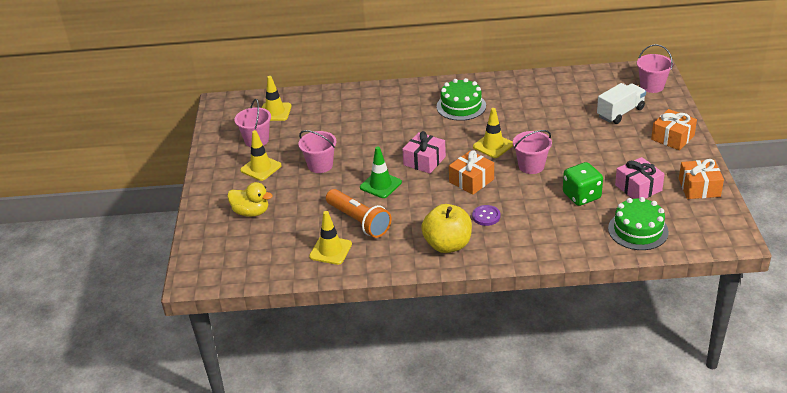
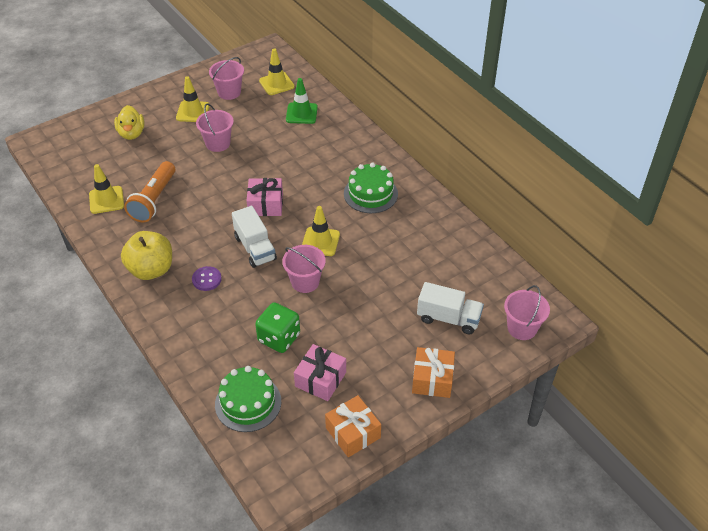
camera: 55 degrees right, 10 degrees up
green traffic cone [360,146,402,198] -> green traffic cone moved to [286,78,318,124]
orange gift [449,150,494,195] -> white truck [232,206,277,268]

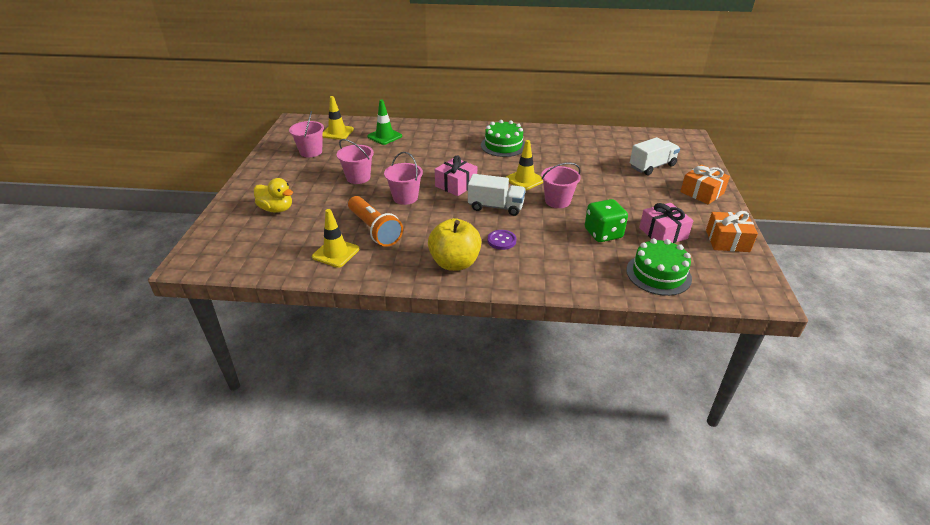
camera: 50 degrees left, 10 degrees down
yellow traffic cone [176,76,210,122] -> none
pink bucket [504,285,550,340] -> pink bucket moved to [384,152,423,205]

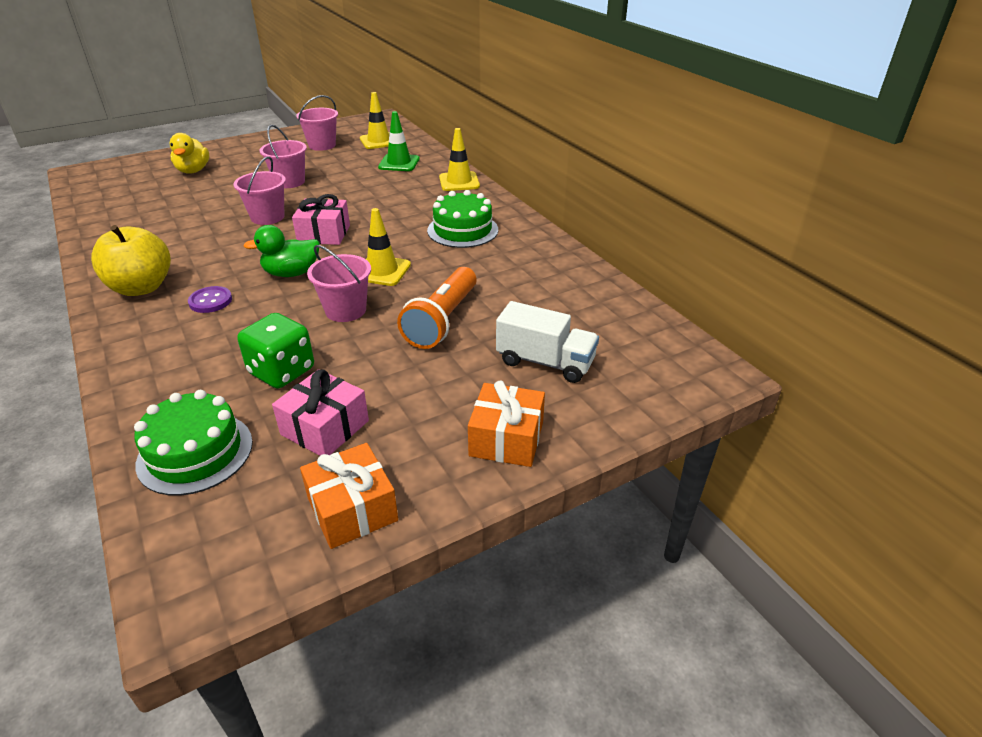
camera: 55 degrees right, 0 degrees up
yellow traffic cone [312,209,359,268] -> yellow traffic cone moved to [439,128,480,191]
orange flashlight [348,196,403,247] -> orange flashlight moved to [397,267,477,349]
white truck [468,174,526,216] -> green duck [243,225,320,277]

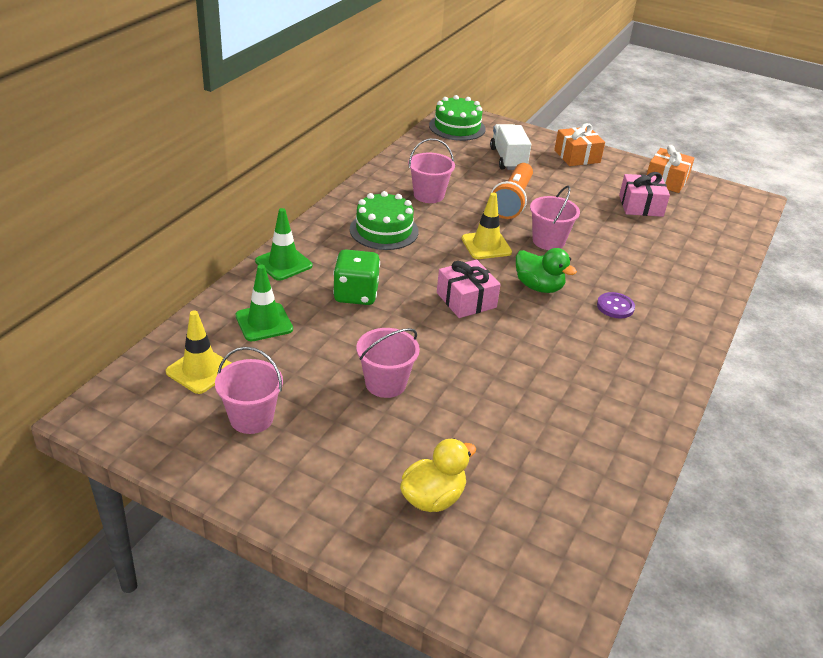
camera: 125 degrees left, 0 degrees up
yellow apple [91,225,171,296] -> none
green cake [134,390,253,496] -> green cake moved to [429,95,486,141]
pink bucket [233,156,286,225] -> pink bucket moved to [408,138,455,203]
green dice [237,313,314,388] -> green dice moved to [333,249,380,305]
orange flashlight [397,267,477,349] -> orange flashlight turned 120 degrees clockwise [491,163,533,219]
yellow traffic cone [439,128,480,191] -> green traffic cone [255,208,312,281]

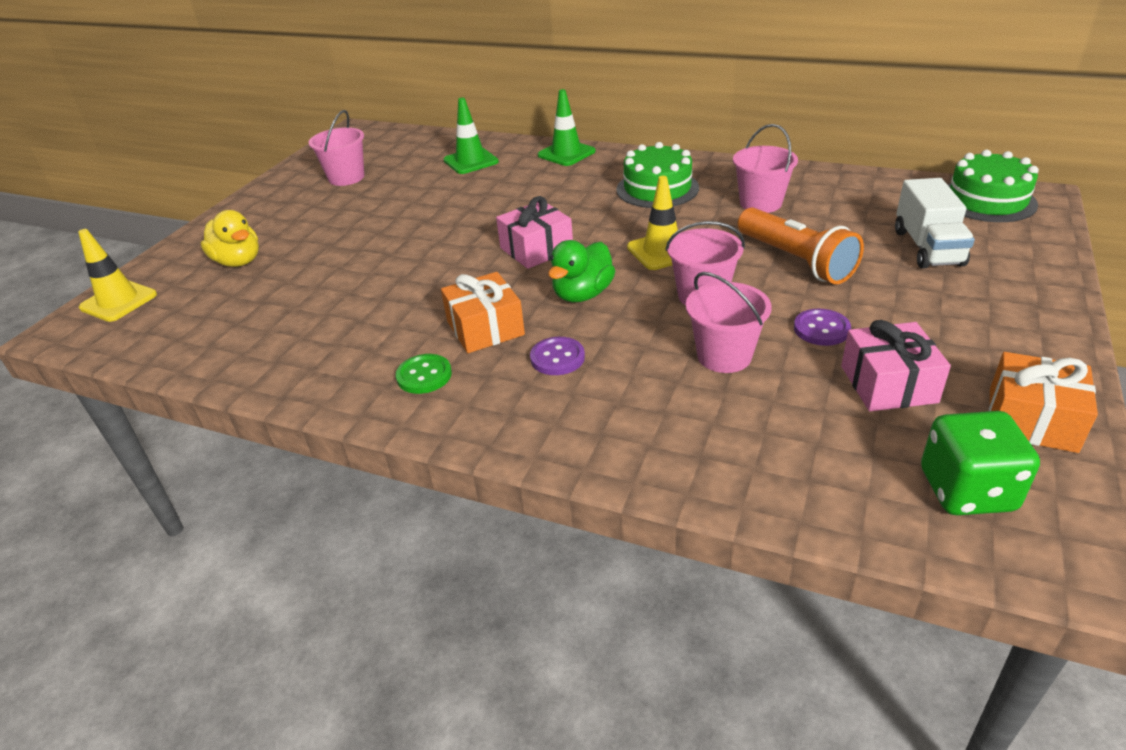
camera: 90 degrees right, 0 degrees up
yellow traffic cone [166,310,231,394] -> yellow traffic cone moved to [78,229,157,322]
green dice [333,249,380,305] -> green dice moved to [921,411,1040,515]
pink bucket [356,328,420,398] -> pink bucket moved to [686,272,772,373]
white truck [490,124,531,170] -> white truck turned 105 degrees clockwise [895,178,975,269]
orange flashlight [491,163,533,219] -> orange flashlight turned 135 degrees counterclockwise [738,208,864,284]
orange gift [554,123,605,166] -> orange gift moved to [441,272,525,353]
none -> green button [396,354,452,394]
none -> purple button [794,309,851,346]

